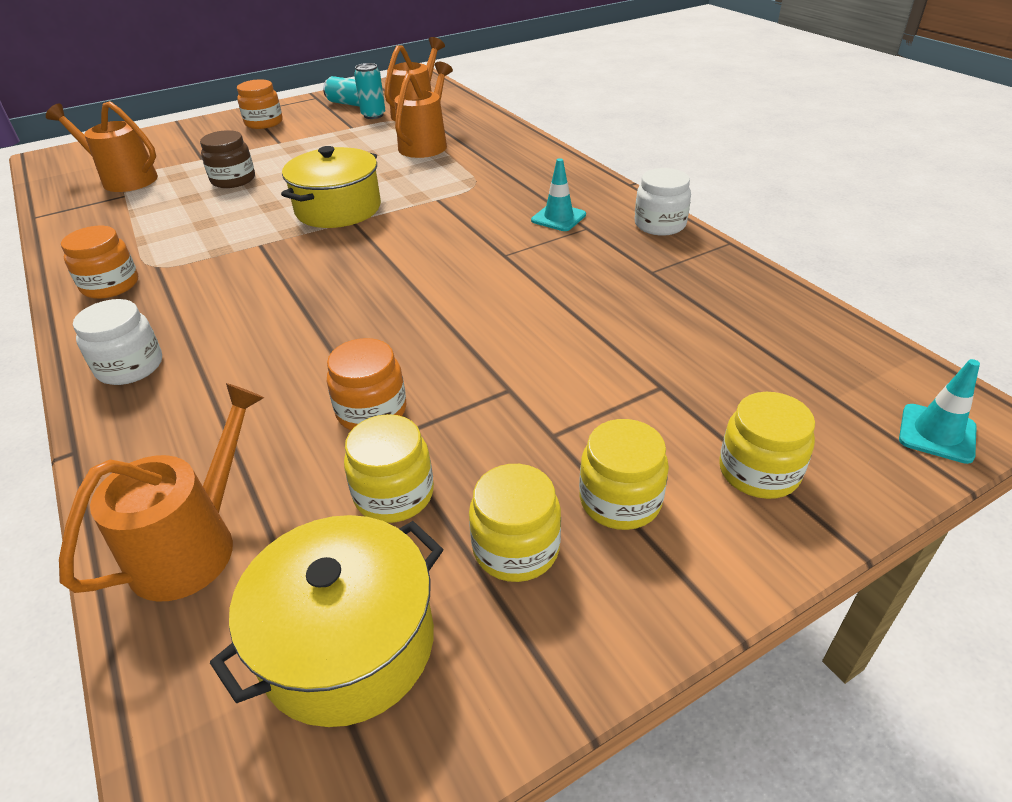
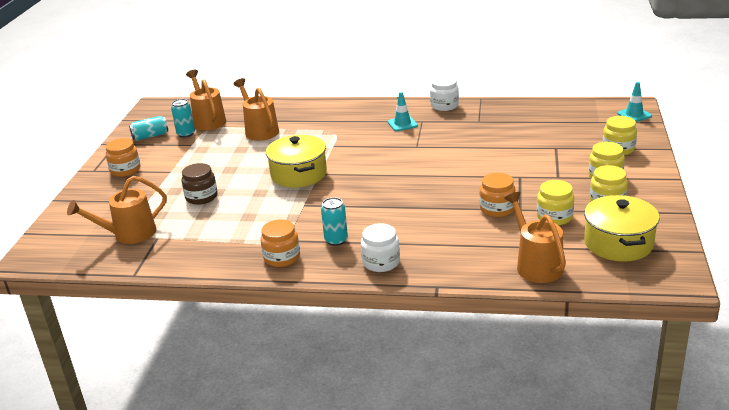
camera: 50 degrees left, 10 degrees down
none -> turquoise can [321,197,348,246]

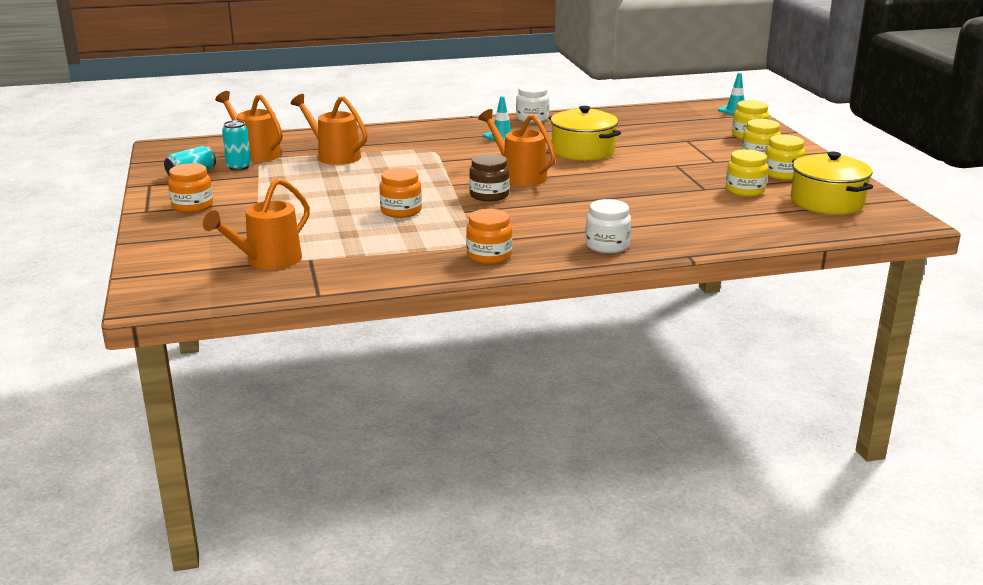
camera: 25 degrees left, 5 degrees down
brown jar [181,163,218,205] -> brown jar moved to [469,154,510,202]
yellow pot [266,135,327,188] -> yellow pot moved to [549,106,621,161]
turquoise can [321,197,348,246] -> none
orange jar [480,173,516,217] -> orange jar moved to [380,168,422,218]
orange watering can [504,192,566,283] -> orange watering can moved to [478,109,556,186]

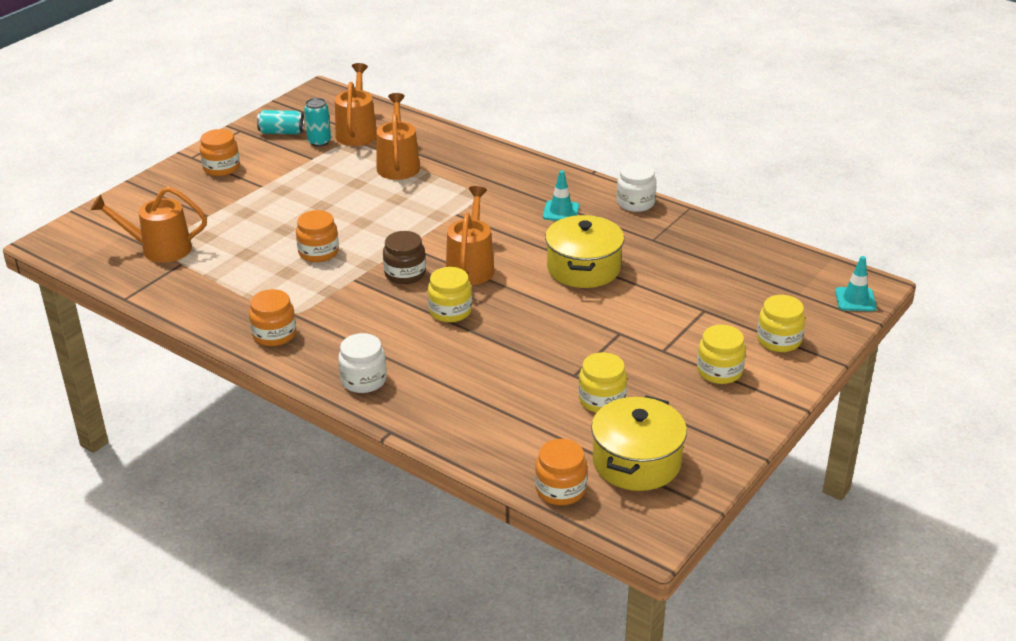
camera: 50 degrees right, 10 degrees up
yellow jar [766,135,805,180] -> yellow jar moved to [428,267,472,322]
none -> orange jar [535,439,587,505]

